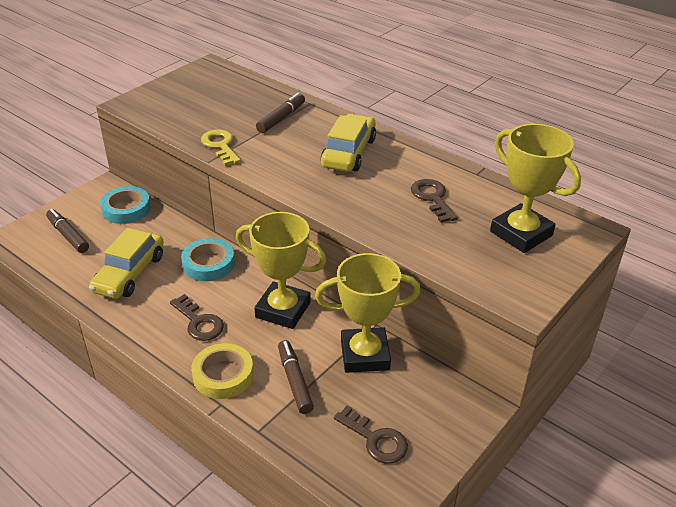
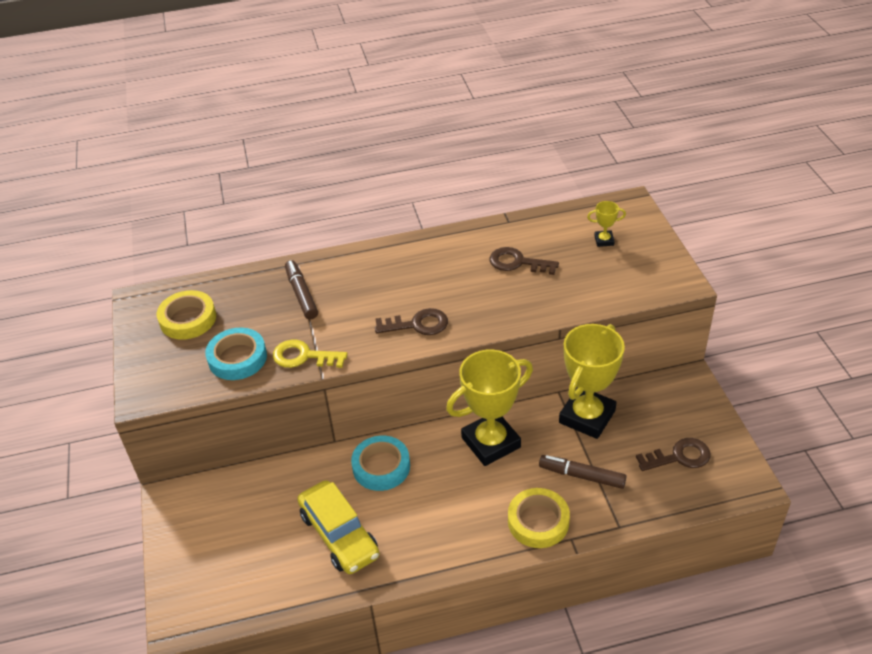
camera: 50 degrees left, 5 degrees up
brown marker [46,209,89,253] -> none
turquoise tape [100,186,151,224] -> turquoise tape moved to [205,328,267,380]
brown key [170,294,224,341] -> brown key moved to [375,308,448,335]
yellow car [321,114,376,172] -> none
yellow trophy [490,124,581,253] -> yellow trophy [587,201,626,247], size x0.42
none -> yellow tape [157,290,216,340]

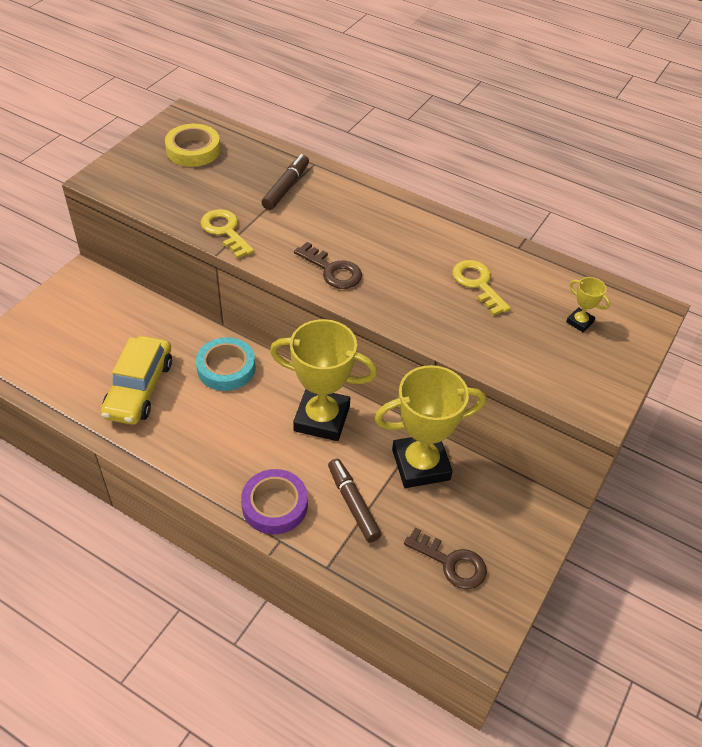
camera: 40 degrees right, 5 degrees up
turquoise tape [205,328,267,380] -> none
brown key [490,247,559,275] -> yellow key [452,260,511,316]
yellow tape [508,488,570,548] -> purple tape [241,469,308,534]

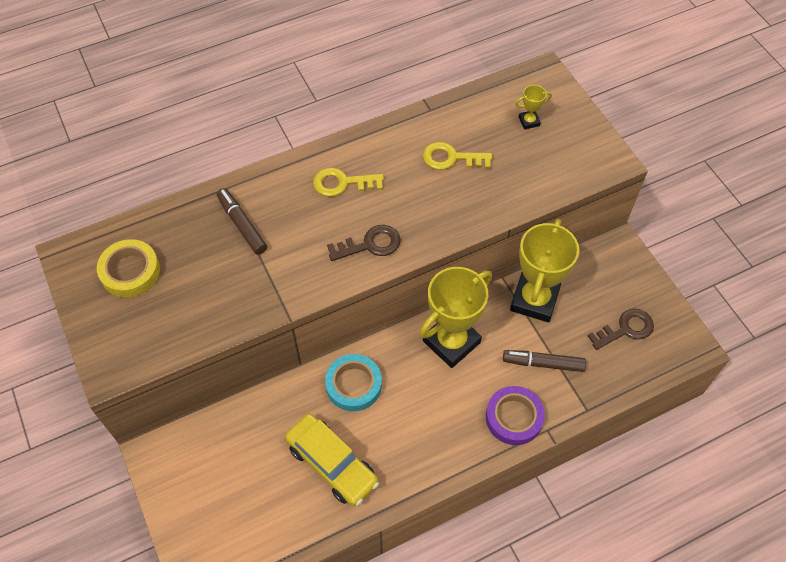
camera: 55 degrees left, 10 degrees up
yellow key [201,209,254,259] -> yellow key moved to [313,168,384,197]

